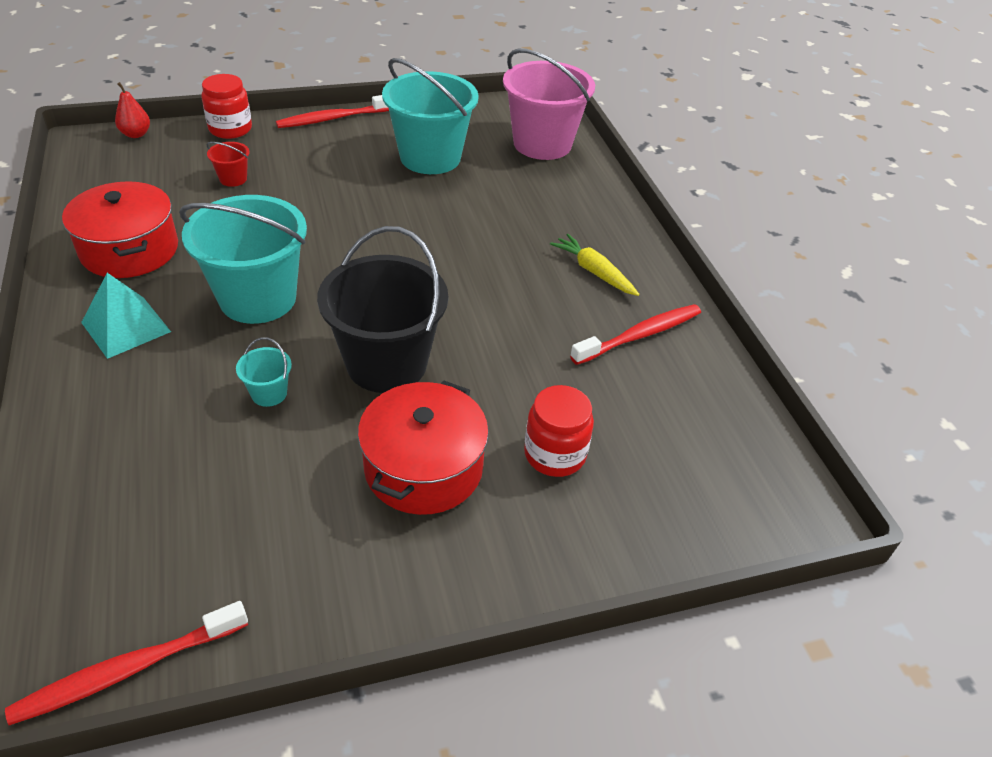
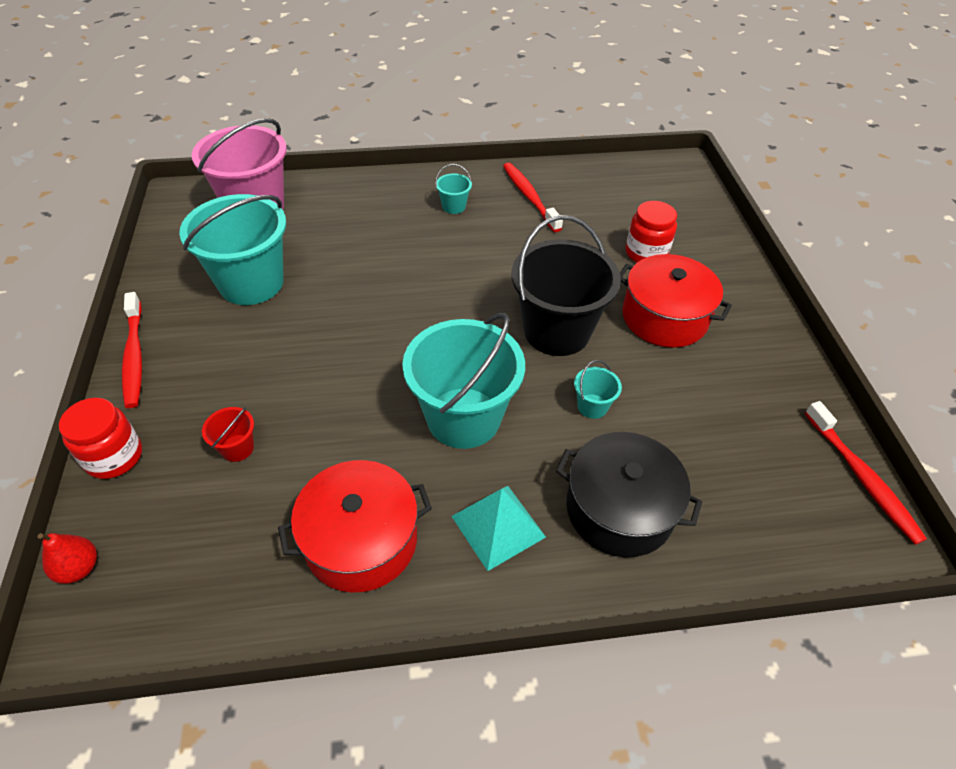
camera: 80 degrees left, 5 degrees up
yellow carrot [550,234,639,296] -> turquoise bucket [435,164,472,214]
none -> black pot [556,432,702,557]

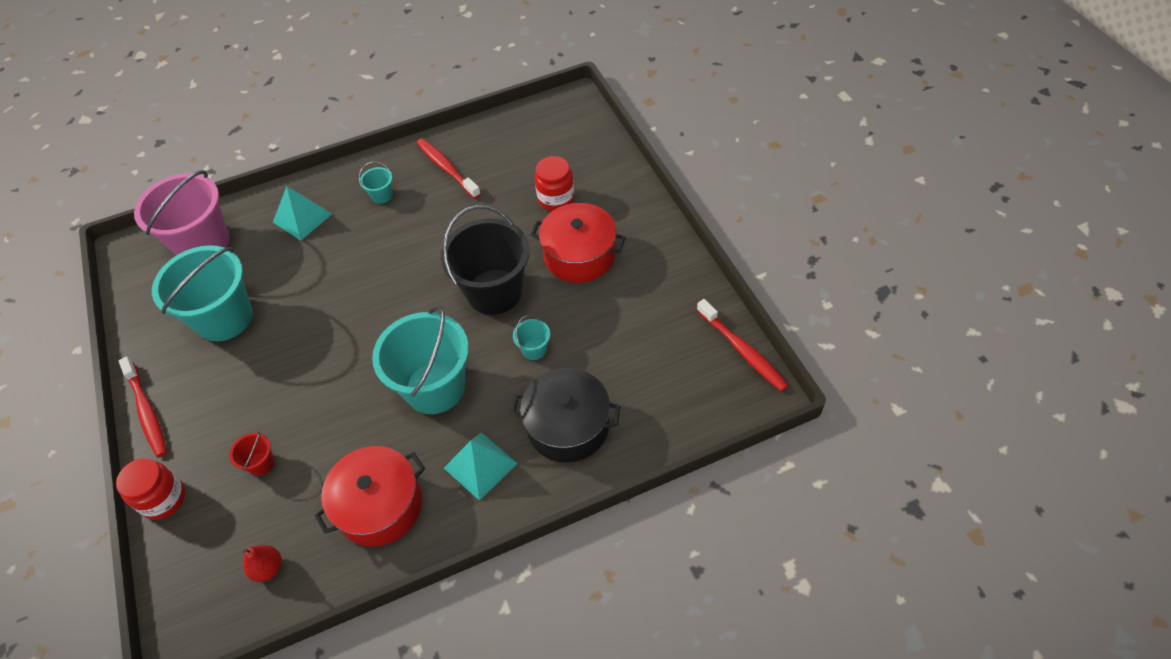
camera: 10 degrees left, 5 degrees up
red pear [38,533,97,584] -> red pear moved to [243,545,282,582]
none -> turquoise pyramid [273,186,332,240]

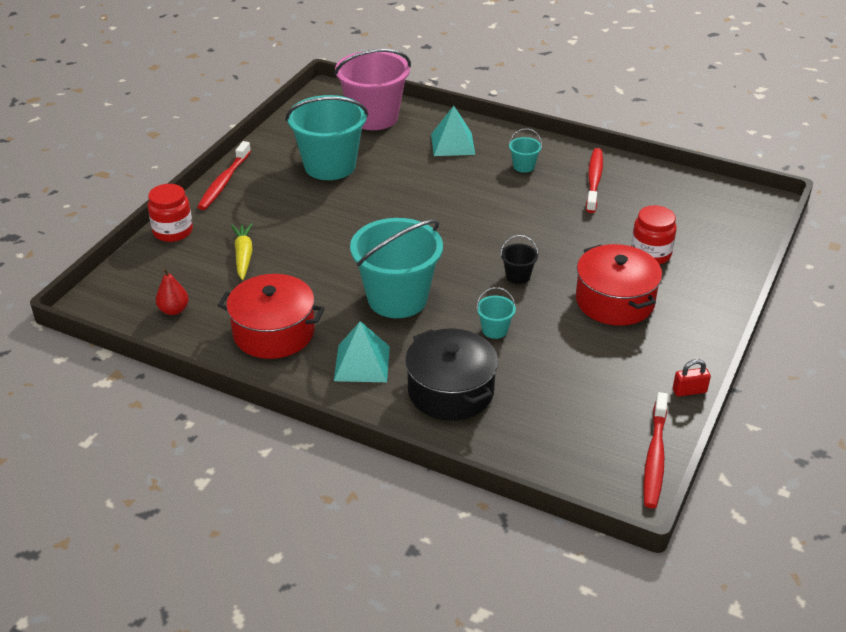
camera: 45 degrees right, 15 degrees down
red bucket [230,431,275,476] -> yellow carrot [231,223,253,280]
black bucket [441,205,530,315] -> black bucket [500,235,539,284], size x0.42
none -> red padlock [673,359,711,396]

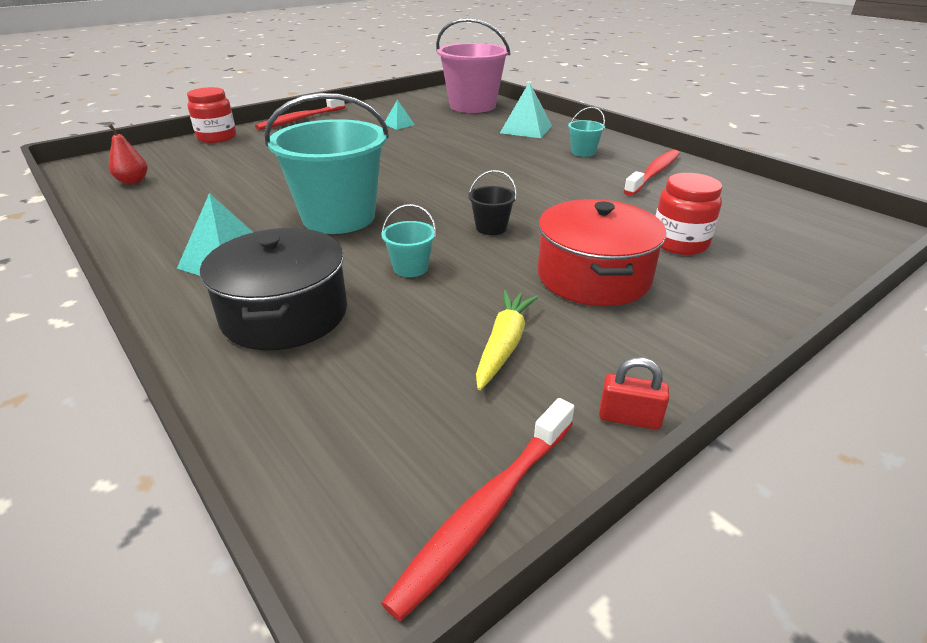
camera: 25 degrees right, 5 degrees down
red pot [218,274,325,359] -> none
yellow carrot [231,223,253,280] -> yellow carrot moved to [476,290,538,390]
turquoise bucket [286,95,368,180] -> turquoise pyramid [385,100,415,130]

